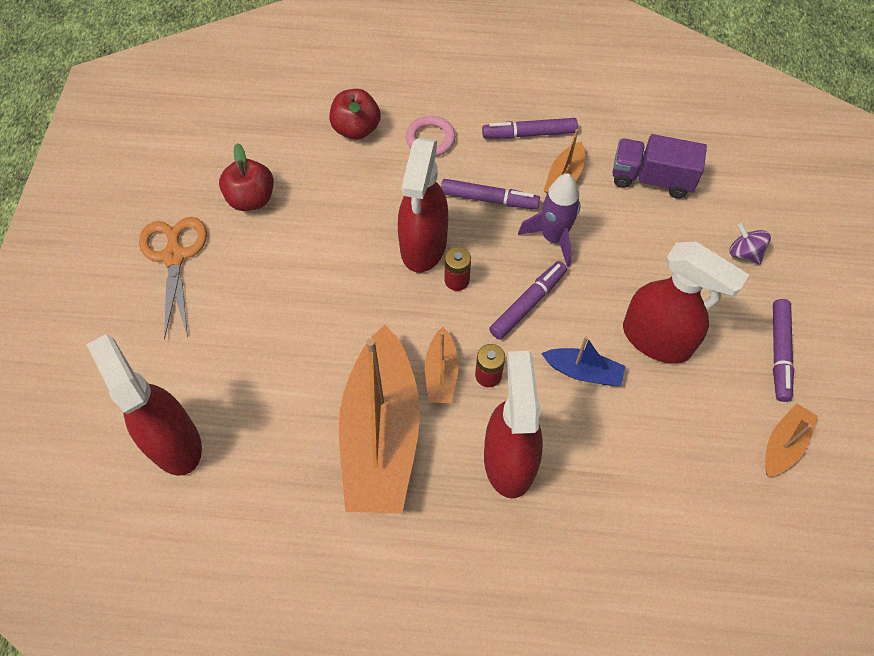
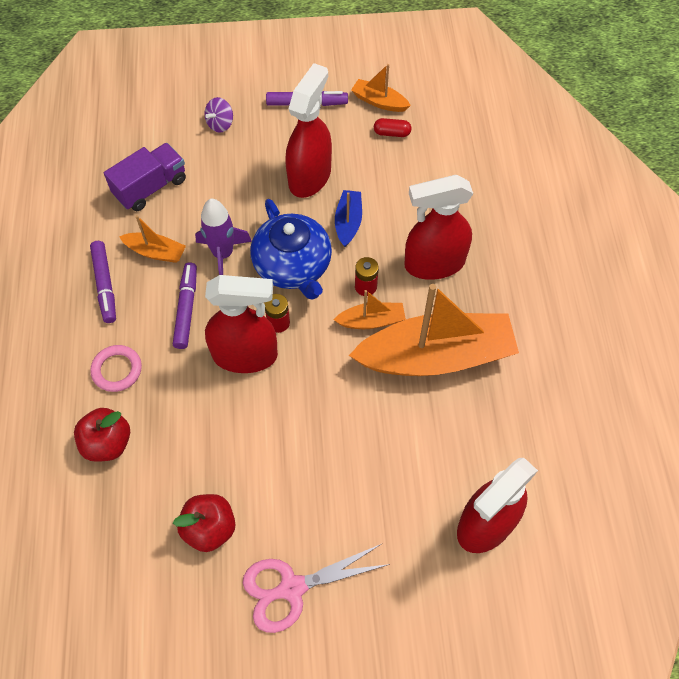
camera: 100 degrees left, 0 degrees up
orange scissors [139,217,207,340] -> pink scissors [243,544,390,633]
purple marker [489,261,567,340] -> blue teapot [250,199,332,300]
purple truck [612,134,707,199] -> purple truck turned 135 degrees counterclockwise [104,143,186,211]
none -> red capsule [374,118,411,137]

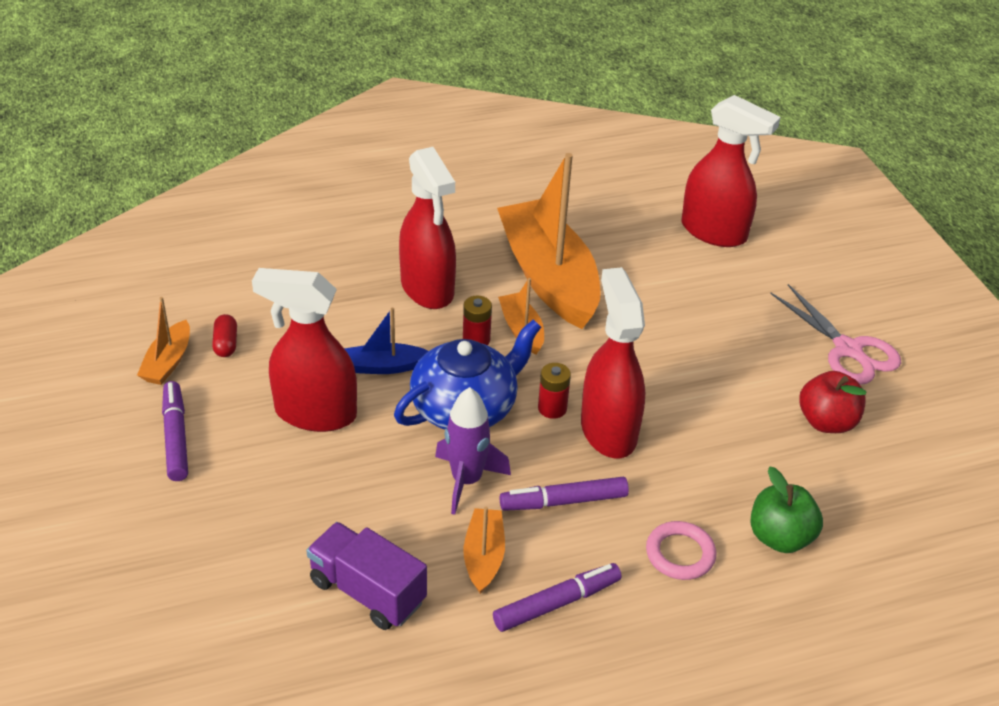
camera: 105 degrees left, 20 degrees down
red apple [74,408,130,462] -> green apple [750,467,823,553]
purple spinning top [204,97,233,133] -> none

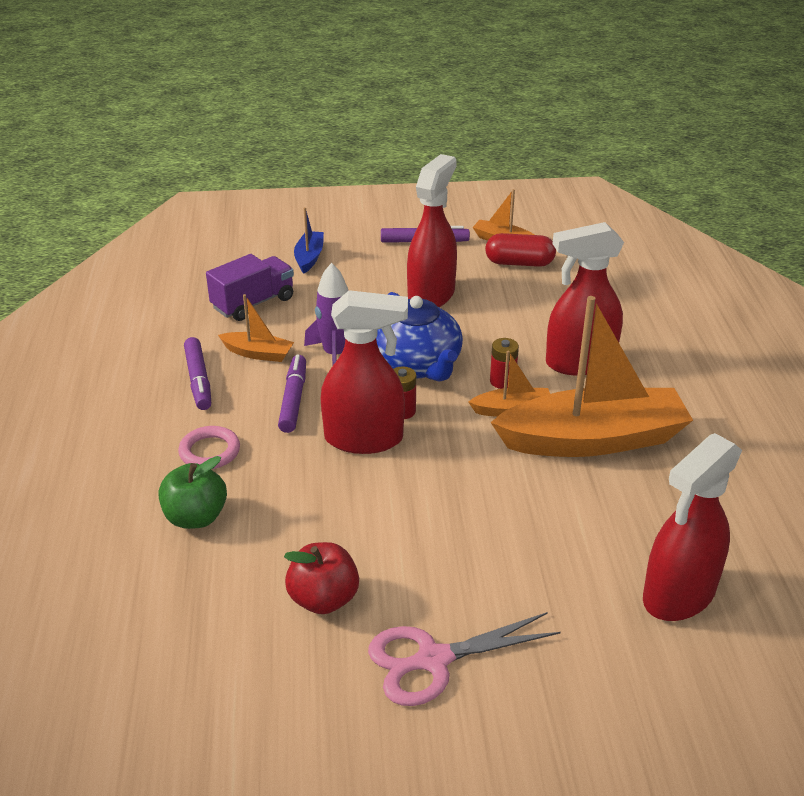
camera: 105 degrees right, 5 degrees down
red capsule [212,314,237,357] -> red capsule [485,233,556,267], size x1.68
blue boat [344,308,428,374] -> blue boat moved to [294,207,324,274]

